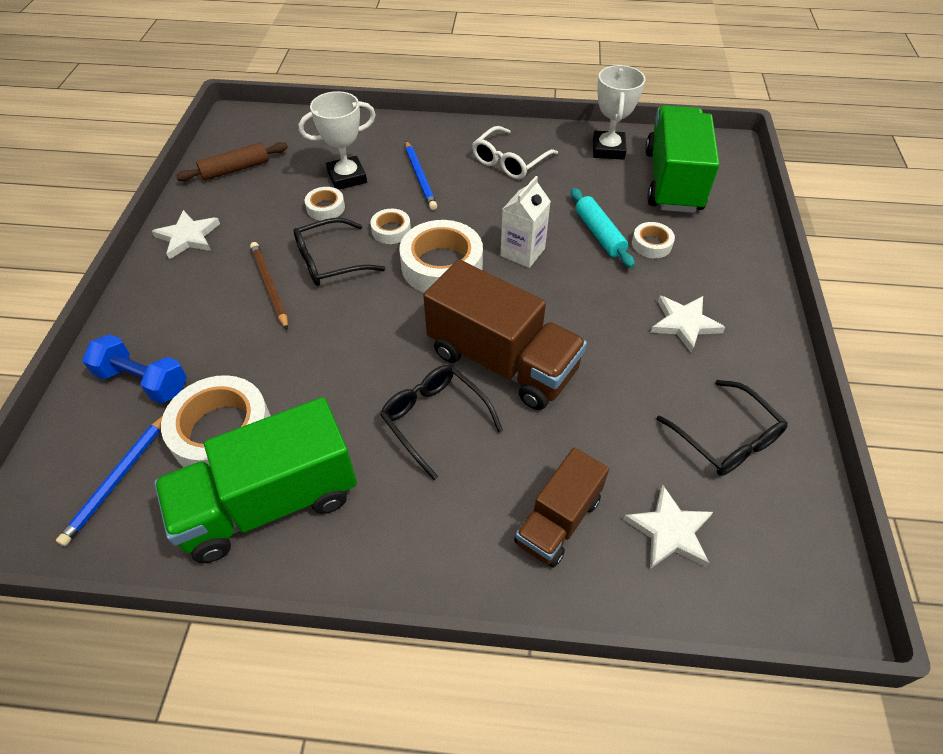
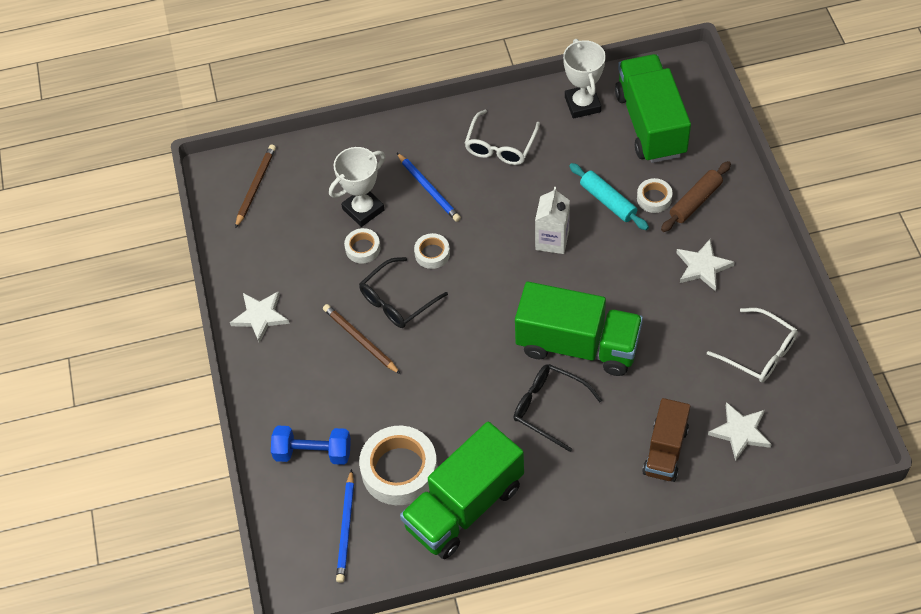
camera: 15 degrees left, 5 degrees up
brown rolling pin [176,142,288,181] -> brown rolling pin moved to [661,161,731,232]
white tape [399,220,483,293] -> none
brown truck [423,260,587,410] -> green truck [515,282,643,376]
black glasses [657,380,788,476] -> white glasses [707,308,798,383]
none -> brown pencil [235,145,276,229]

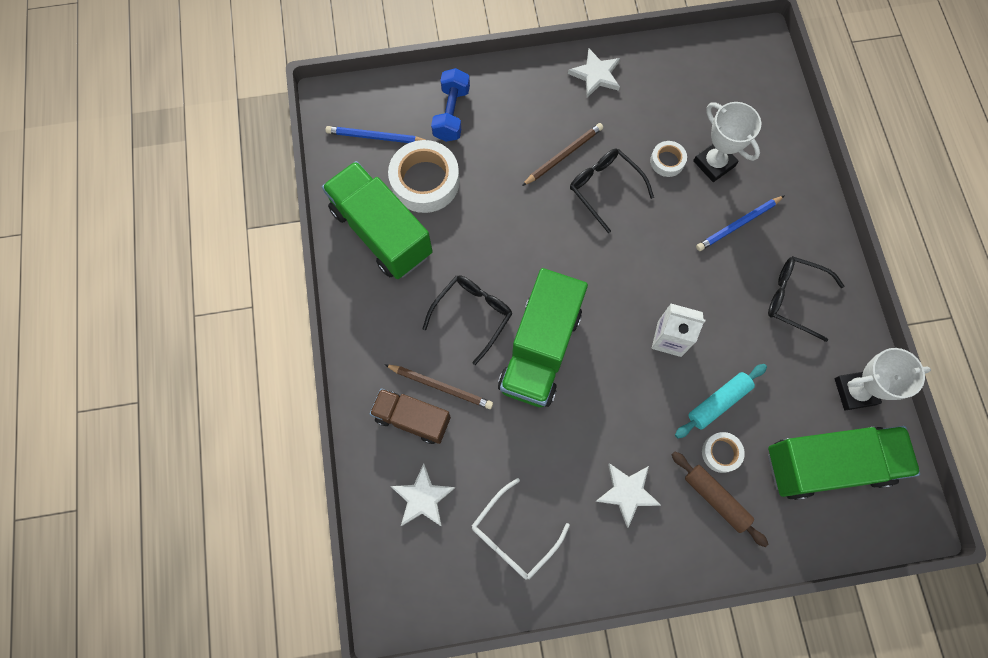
camera: 90 degrees right, 15 degrees up
brown pencil [235,145,276,229] -> brown pencil moved to [384,364,493,409]
white tape [414,233,450,269] -> none
white glasses [465,110,540,165] -> black glasses [768,256,844,342]

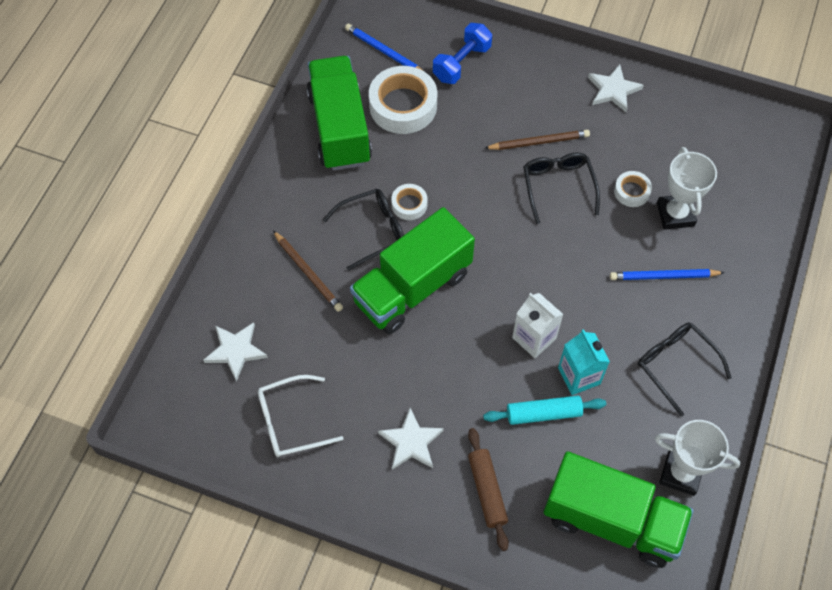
camera: 30 degrees right, 10 degrees down
brown truck [370,388,451,444] -> none
white tape [702,432,745,473] -> white tape moved to [391,184,428,220]
none -> turquoise carton [558,329,610,395]

